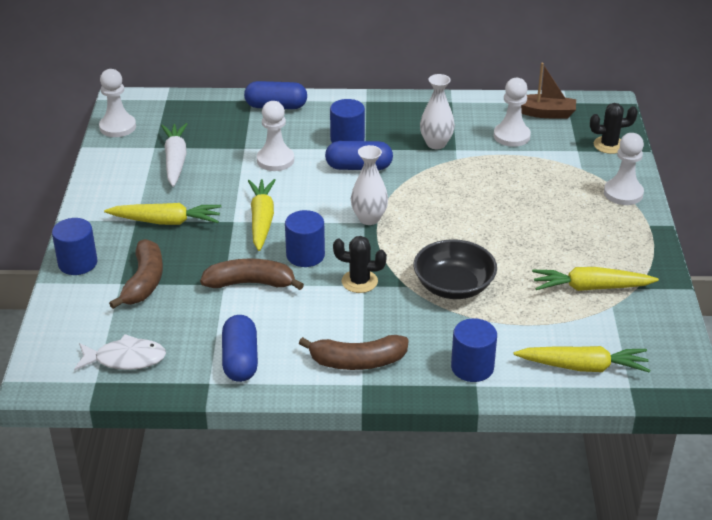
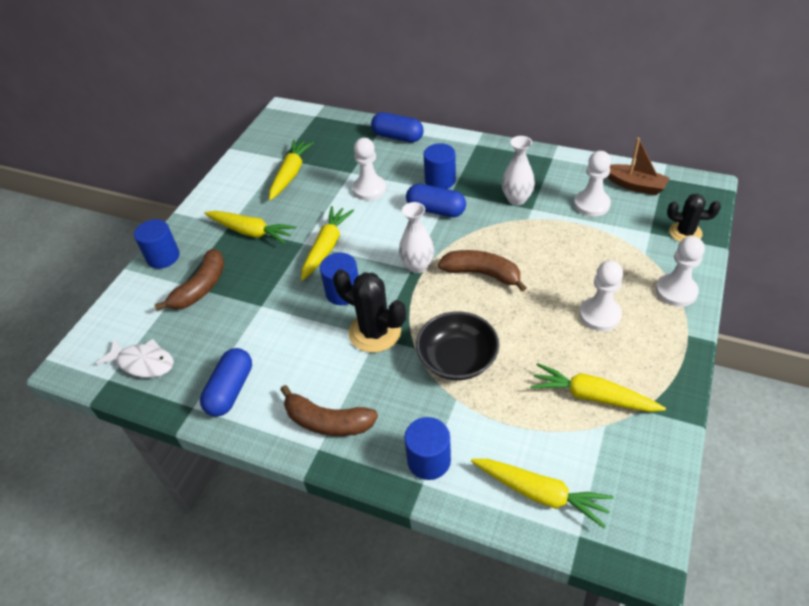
camera: 25 degrees right, 10 degrees up
white pawn [99,69,136,137] -> white pawn moved to [579,261,623,331]
white carrot [161,123,187,187] -> yellow carrot [269,140,314,200]
brown banana [200,259,304,290] -> brown banana moved to [438,250,527,292]
black cactus [333,236,387,293] -> black cactus [333,269,406,353], size x1.53

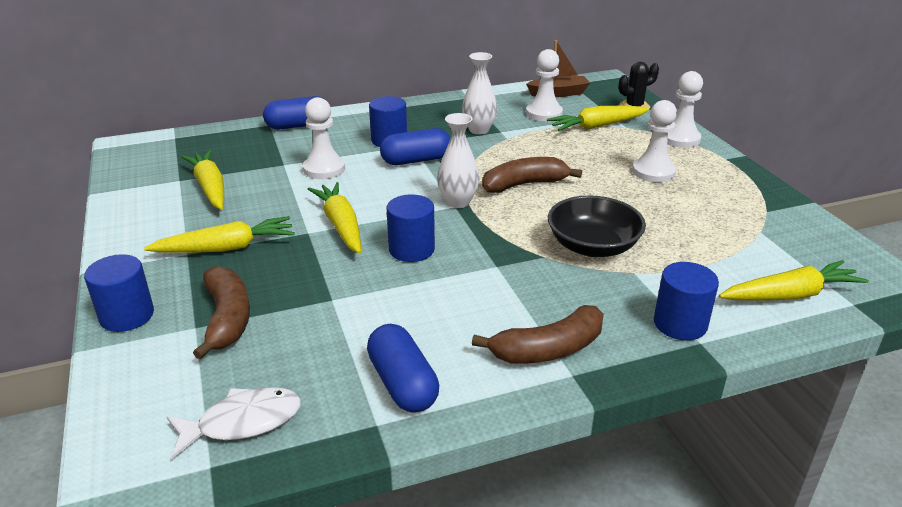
camera: 45 degrees left, 15 degrees down
black cactus [333,269,406,353] -> none
yellow carrot [530,363,666,412] -> yellow carrot moved to [547,106,649,131]

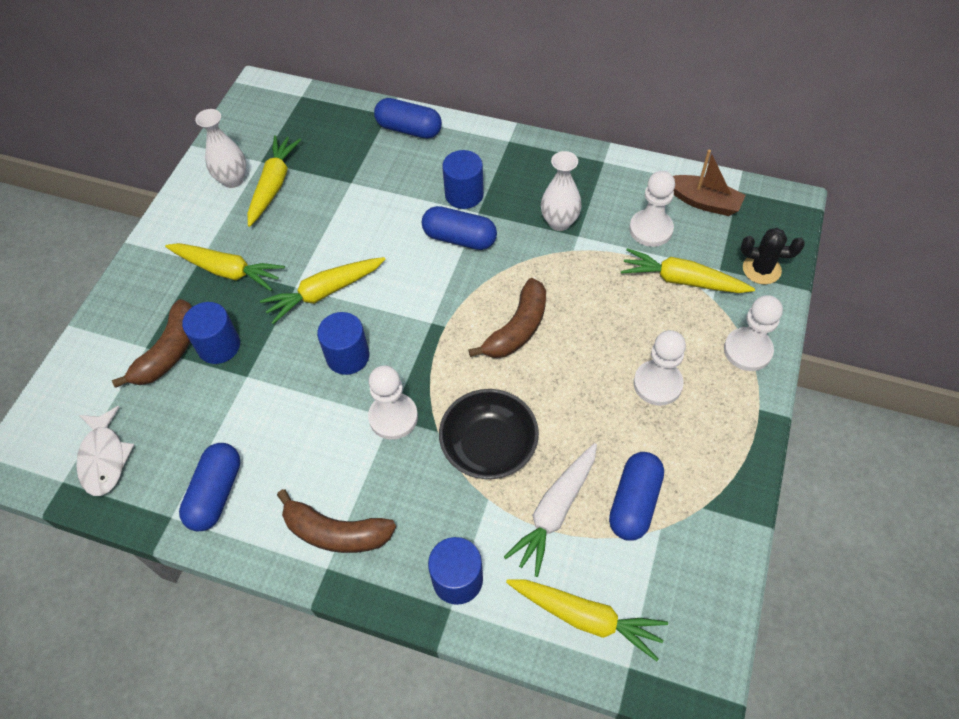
camera: 40 degrees right, 25 degrees up
blue cylinder [84,254,154,332] -> blue cylinder moved to [182,302,240,364]
white fish [167,387,301,459] -> white fish turned 60 degrees clockwise [76,406,134,496]
white pawn [303,97,345,179] -> white pawn moved to [368,365,418,440]
yellow carrot [308,182,361,254] -> yellow carrot turned 135 degrees counterclockwise [260,257,386,324]
white vase [437,113,480,208] -> white vase moved to [195,109,247,188]
brown banana [482,157,582,193] -> brown banana turned 105 degrees clockwise [468,278,546,358]
none -> white carrot [504,443,597,577]
none -> blue capsule [609,452,664,541]

